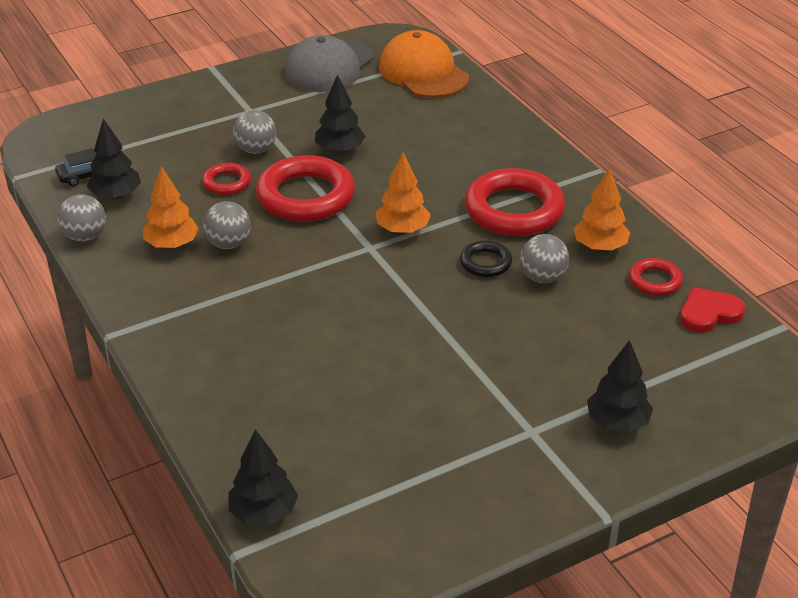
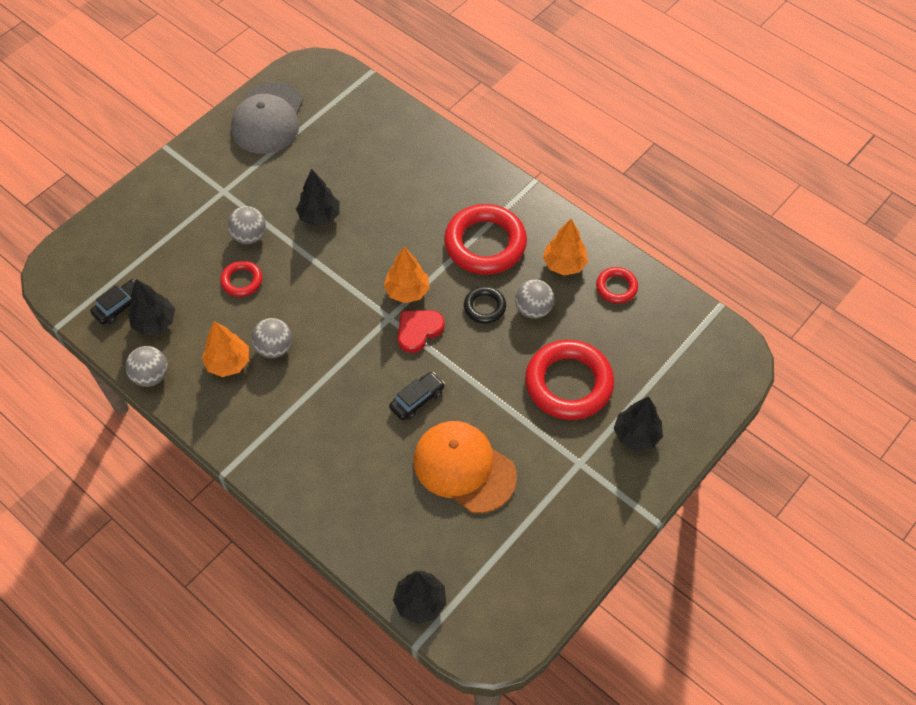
camera: 20 degrees left, 20 degrees up
red ring [256,155,355,222] -> red ring moved to [525,340,614,420]
orange cap [379,30,469,98] -> orange cap moved to [414,421,517,513]
red heart [680,287,745,333] -> red heart moved to [398,310,445,353]
none -> black car [389,372,445,420]

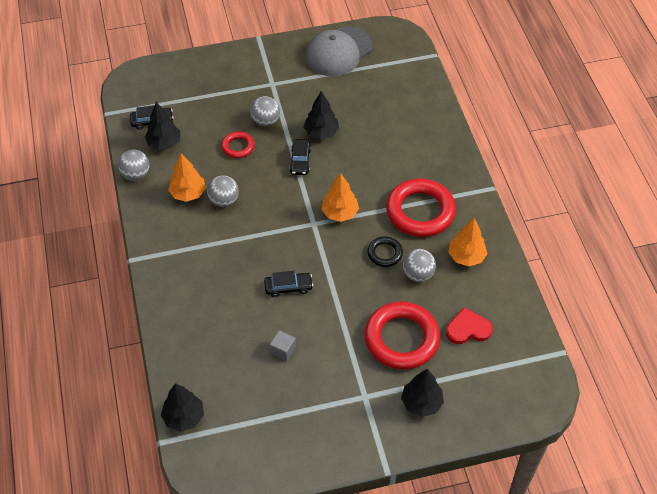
camera: 35 degrees right, 5 degrees down
red heart [398,310,445,353] -> red heart moved to [446,307,493,344]
orange cap [414,421,517,513] -> grey cube [270,330,296,361]
red ring [596,267,638,304] -> none
none -> black car [289,139,311,175]

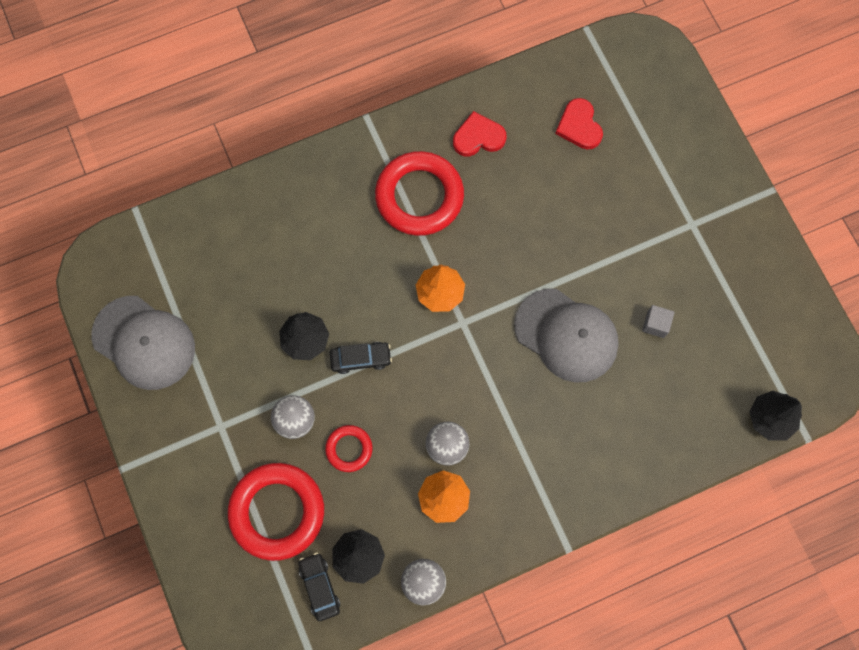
camera: 100 degrees left, 20 degrees up
black car [264,271,313,297] -> grey cap [514,289,619,383]
red ring [364,301,440,370] -> red ring moved to [228,463,324,561]
black ring [367,236,403,267] -> none
black tree [401,369,444,417] -> none
grey ball [403,249,436,282] -> none
orange tree [448,218,488,266] -> red heart [453,111,507,156]

